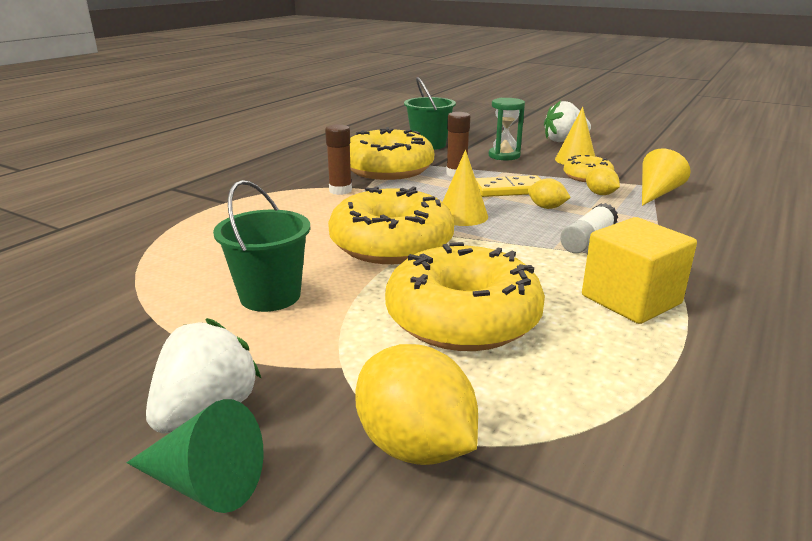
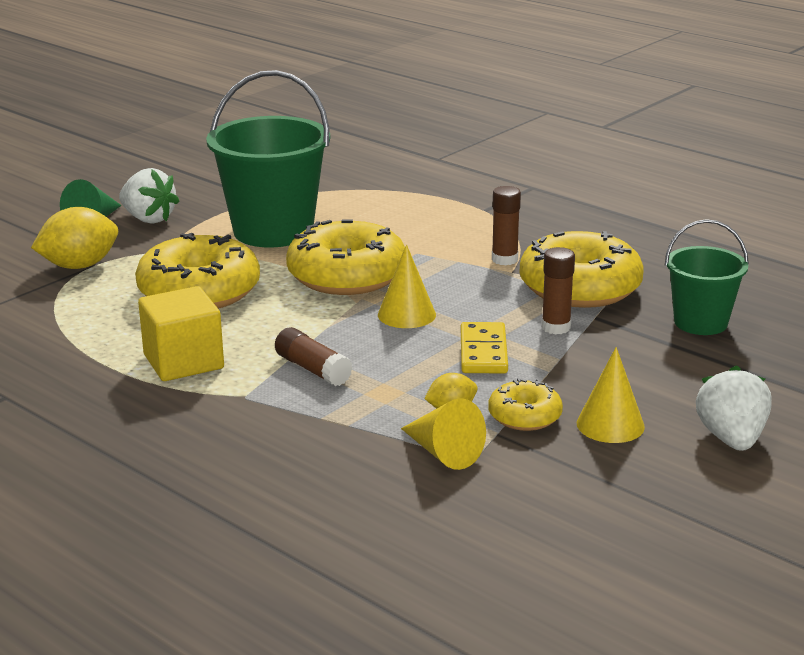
camera: 100 degrees right, 0 degrees up
green bucket [213,180,310,312] -> green bucket [206,70,330,247], size x1.73
green hourglass [489,98,525,160] -> none
yellow lemon [528,178,571,209] -> none
white glue stick [560,203,618,253] -> brown glue stick [275,327,353,386]

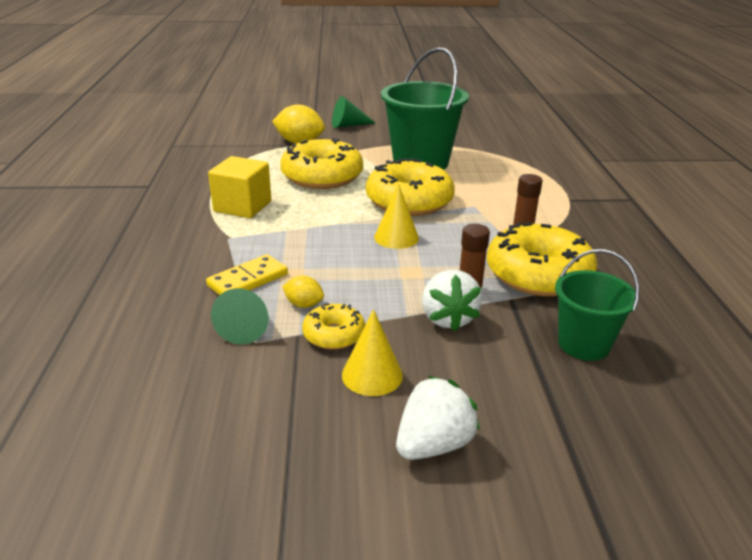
camera: 45 degrees right, 5 degrees up
white strawberry [119,168,179,223] -> white strawberry moved to [422,270,482,332]
brown glue stick [275,327,353,386] -> none
yellow cone [401,398,486,470] -> green cone [211,288,268,345]
yellow domino [461,322,508,373] -> yellow domino moved to [206,254,288,295]

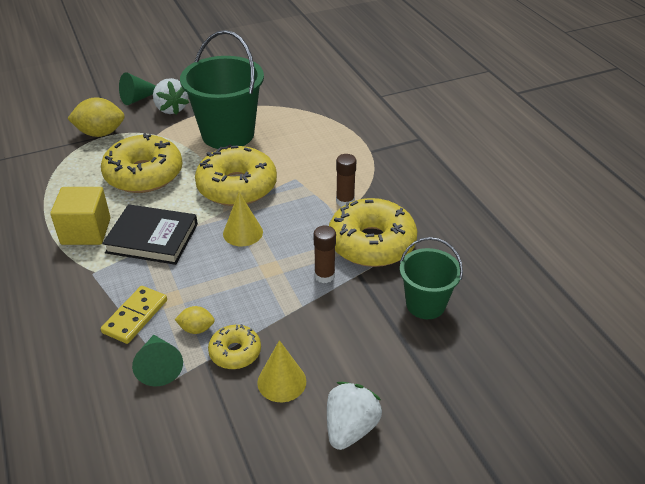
camera: 20 degrees left, 10 degrees up
white strawberry [422,270,482,332] -> white strawberry moved to [153,78,189,115]
none -> black book [102,204,198,265]

